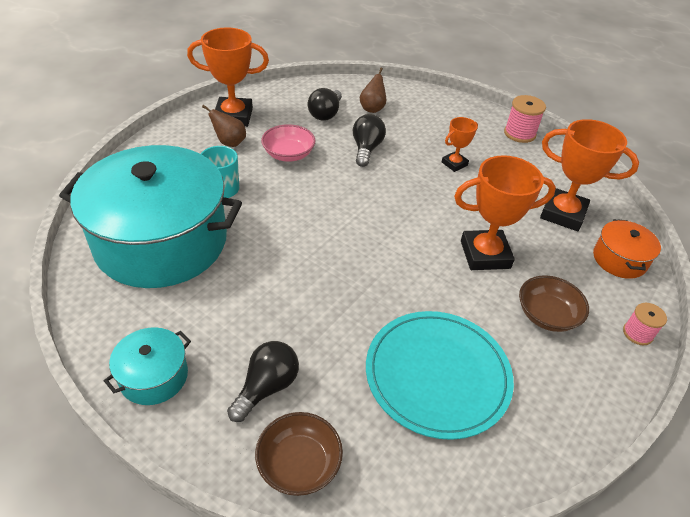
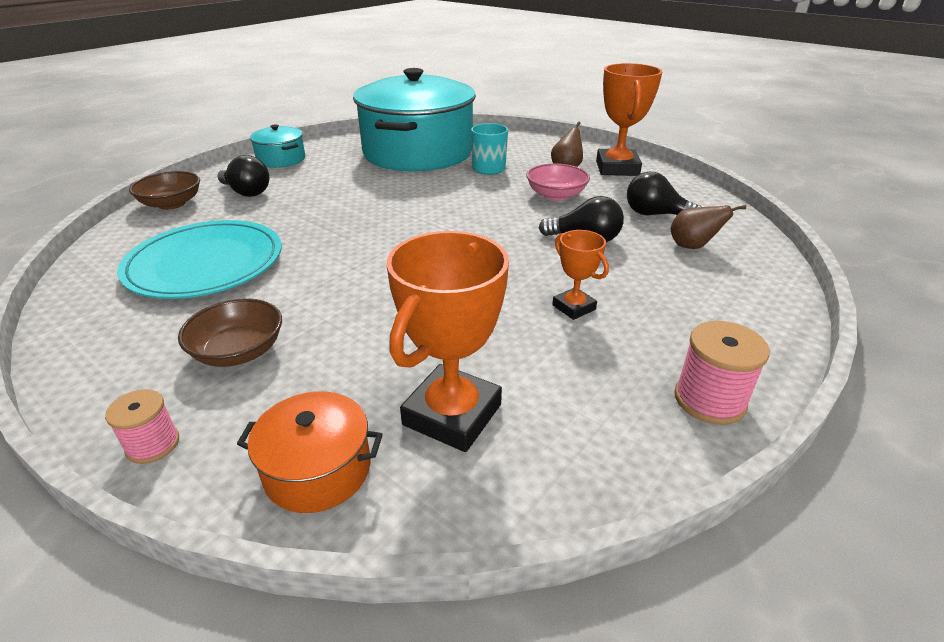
camera: 95 degrees right, 10 degrees down
orange trophy [454,155,556,270] -> none

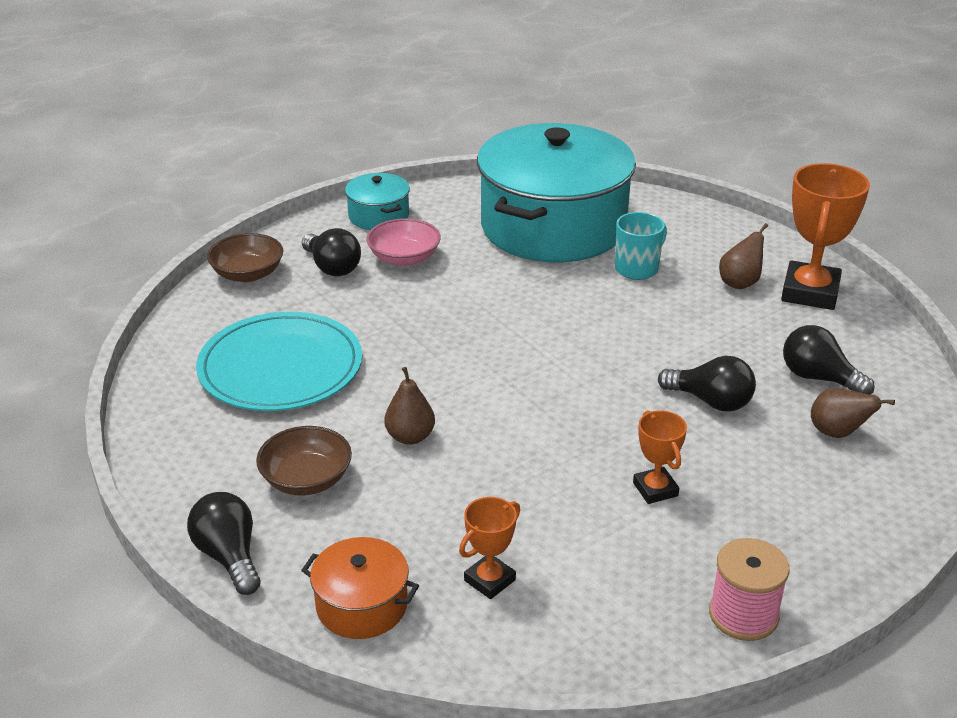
camera: 15 degrees right, 0 degrees up
pink spool [105,389,179,464] -> black light bulb [187,492,261,595]
orange trophy [386,231,509,452] -> orange trophy [459,497,520,599], size x0.54
pink bowl [526,163,590,201] -> pink bowl moved to [367,218,441,266]
none -> brown pear [384,367,435,445]

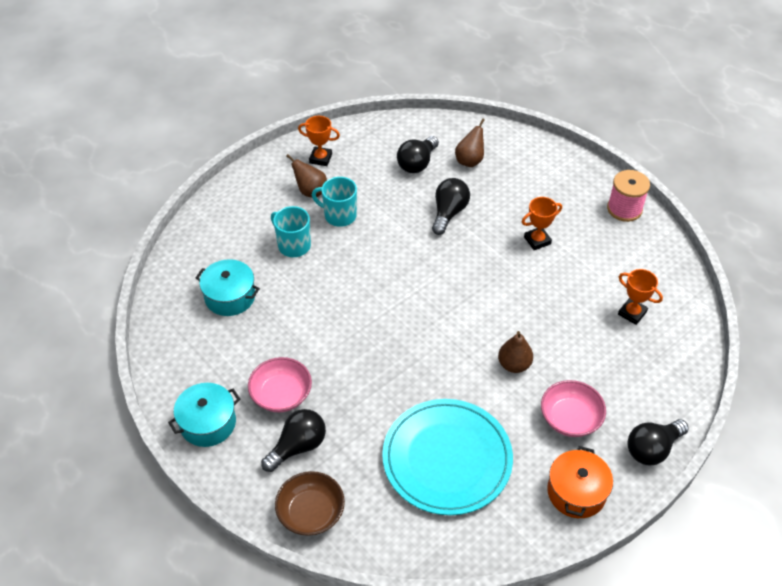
camera: 95 degrees left, 15 degrees up
brown bowl [256,426,352,495] -> pink bowl [541,380,606,437]
orange pot [301,537,419,639] -> orange pot moved to [547,446,613,518]
turquoise pot [477,123,636,262] -> turquoise pot [195,259,260,316], size x0.42
orange trophy [781,163,870,310] -> orange trophy [298,116,340,166], size x0.54
none -> turquoise mug [312,177,357,227]

